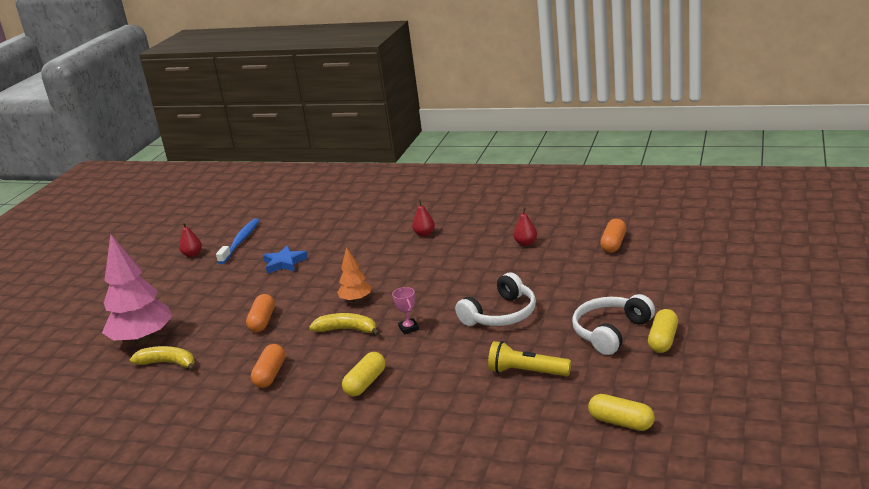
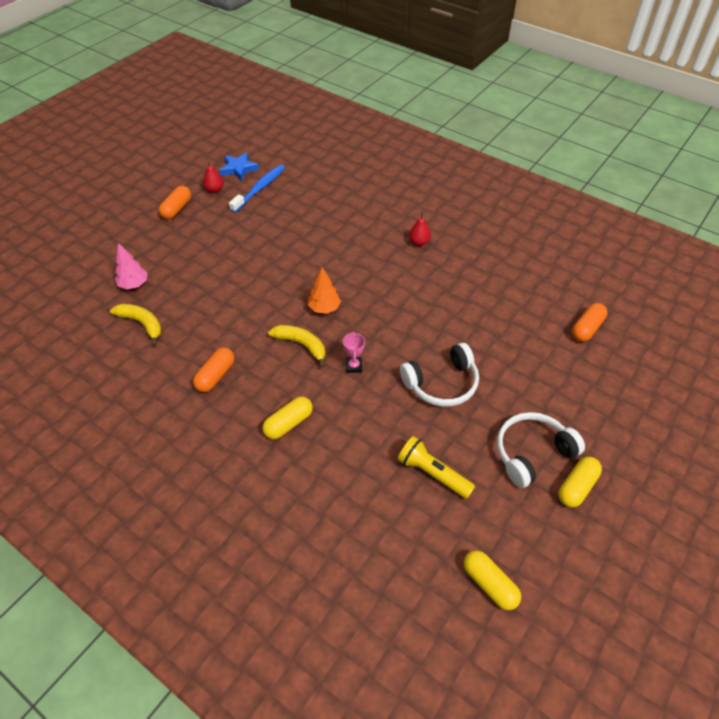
camera: 15 degrees right, 25 degrees up
pink tree [102,234,173,345] -> pink tree [115,243,148,289], size x0.52
orange capsule [246,294,275,332] -> orange capsule moved to [159,186,191,219]
blue star [263,245,308,274] -> blue star moved to [219,152,259,181]
red pear [514,207,537,246] -> none

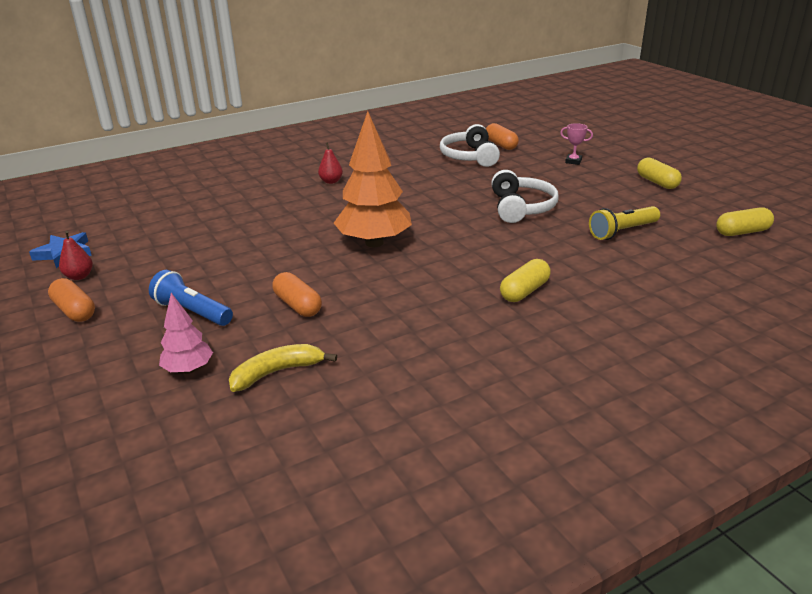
camera: 65 degrees left, 20 degrees down
orange capsule [193,348,235,392] -> orange capsule moved to [273,272,322,317]
blue toothbrush [229,164,285,213] -> none
yellow capsule [262,397,313,439] -> yellow capsule turned 60 degrees clockwise [500,259,551,302]
yellow banana [268,325,325,368] -> none
orange tree [308,267,341,314] -> orange tree [334,111,412,247], size x1.93
pink trophy [343,331,365,373] -> pink trophy moved to [560,123,593,165]
white headphones [497,412,585,488] -> white headphones moved to [440,124,500,167]
none -> blue flashlight [149,270,233,326]

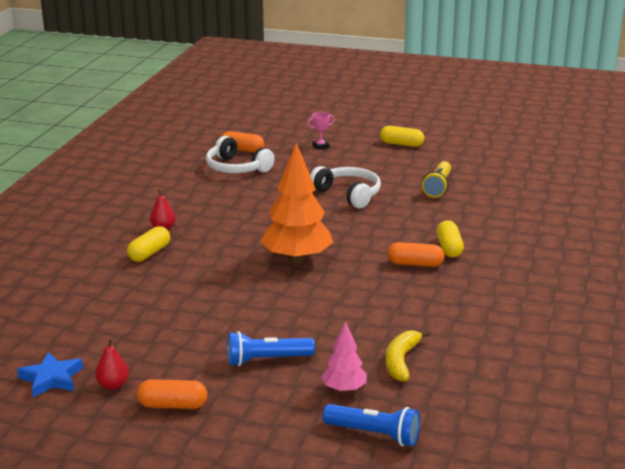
camera: 45 degrees left, 5 degrees down
orange capsule [273,272,322,317] -> orange capsule moved to [387,242,445,267]
yellow capsule [716,207,774,236] -> yellow capsule moved to [127,226,170,262]
none -> blue flashlight [323,404,420,446]

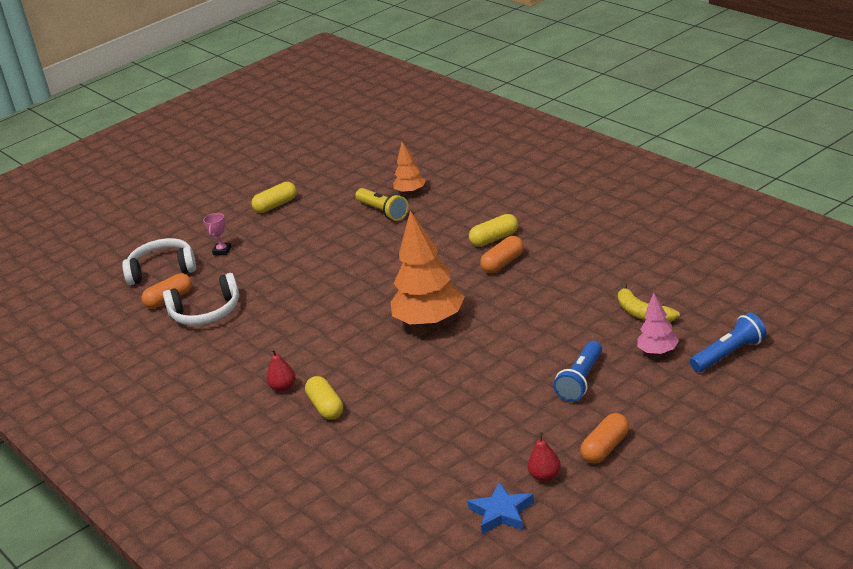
camera: 50 degrees left, 5 degrees up
white headphones [310,166,381,208] -> white headphones moved to [122,238,196,285]
yellow capsule [437,220,464,257] -> yellow capsule turned 60 degrees counterclockwise [469,214,518,247]
none -> orange tree [393,142,426,195]

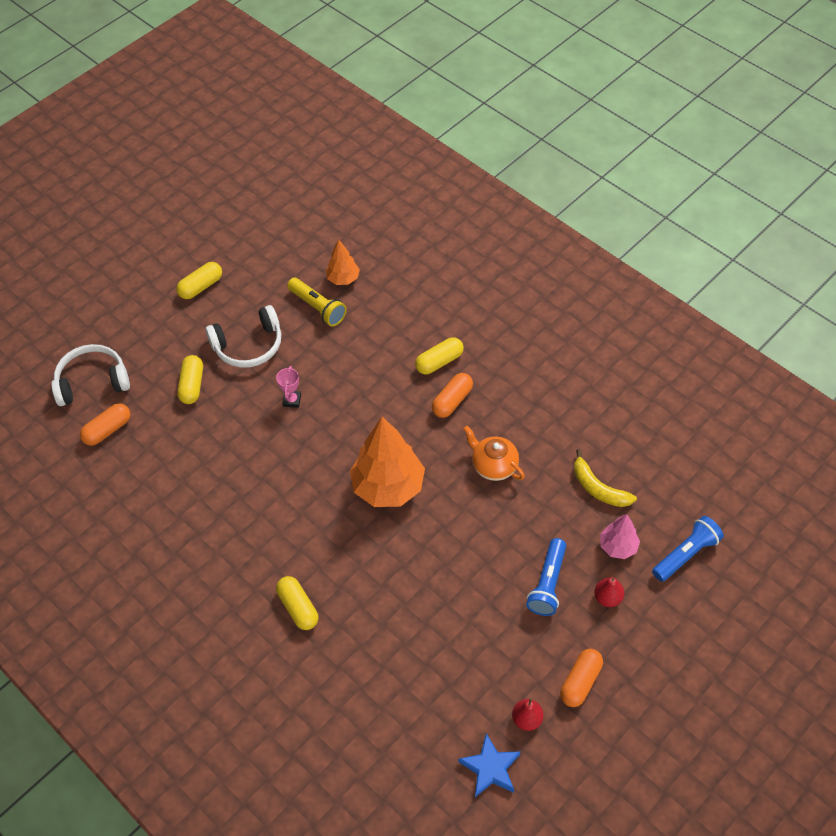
camera: 10 degrees left, 25 degrees up
white headphones [163,273,240,325] -> white headphones moved to [205,305,281,368]
pink trophy [204,213,231,255] -> pink trophy moved to [276,366,301,408]
red pear [266,349,296,392] -> red pear moved to [594,577,624,607]
none -> yellow capsule [177,355,203,404]
none -> orange teapot [463,426,525,481]

